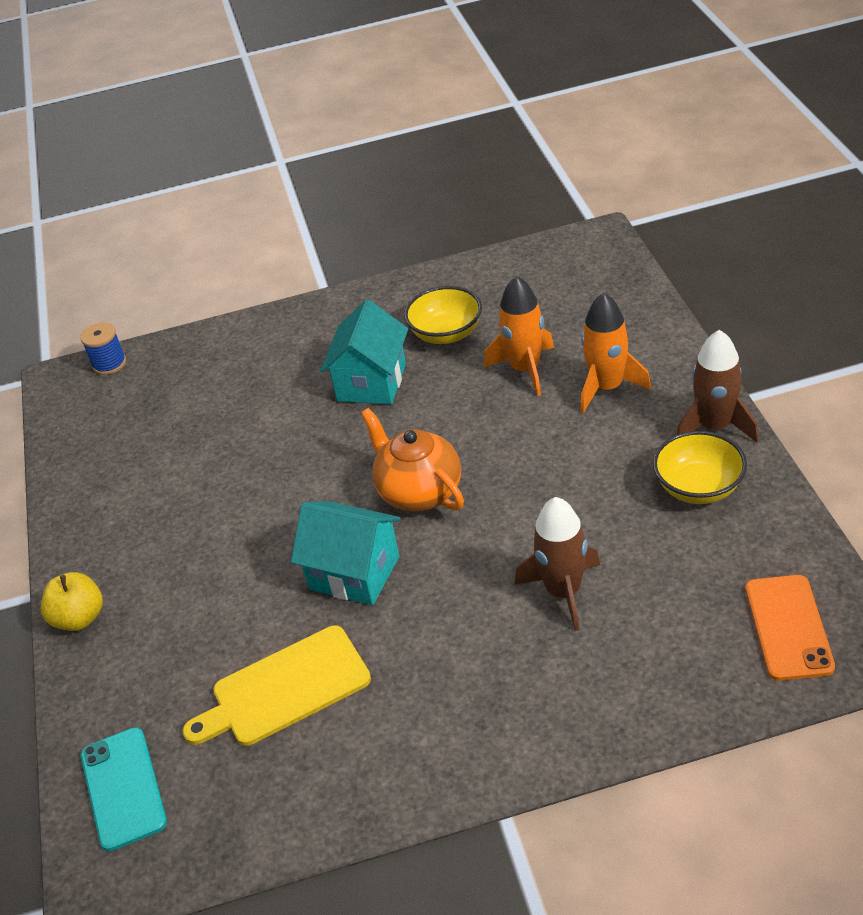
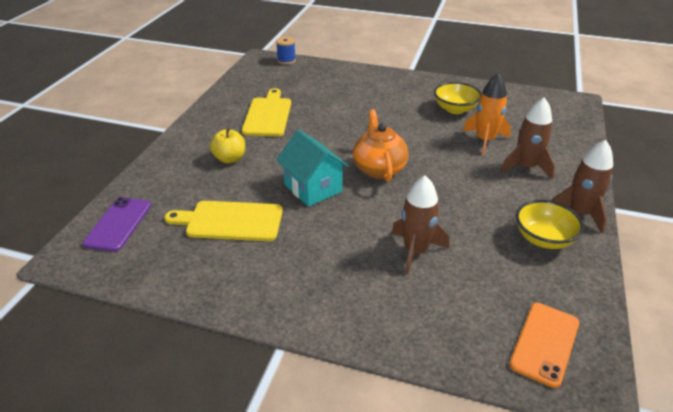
camera: 25 degrees right, 5 degrees down
yellow apple [41,572,103,631] -> yellow apple moved to [210,128,245,164]
turquoise phone [81,727,167,851] -> purple phone [82,197,151,252]
turquoise house [320,300,408,404] -> none
orange rocket [580,293,651,413] -> brown rocket [500,97,555,179]
none -> yellow cutting board [242,89,291,136]

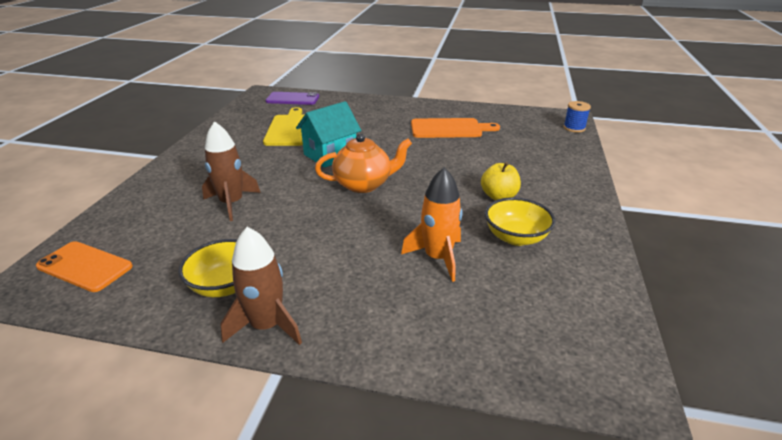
camera: 85 degrees right, 5 degrees down
yellow apple [210,128,245,164] -> yellow apple moved to [481,162,521,200]
yellow cutting board [242,89,291,136] -> orange cutting board [411,118,500,138]
brown rocket [500,97,555,179] -> none

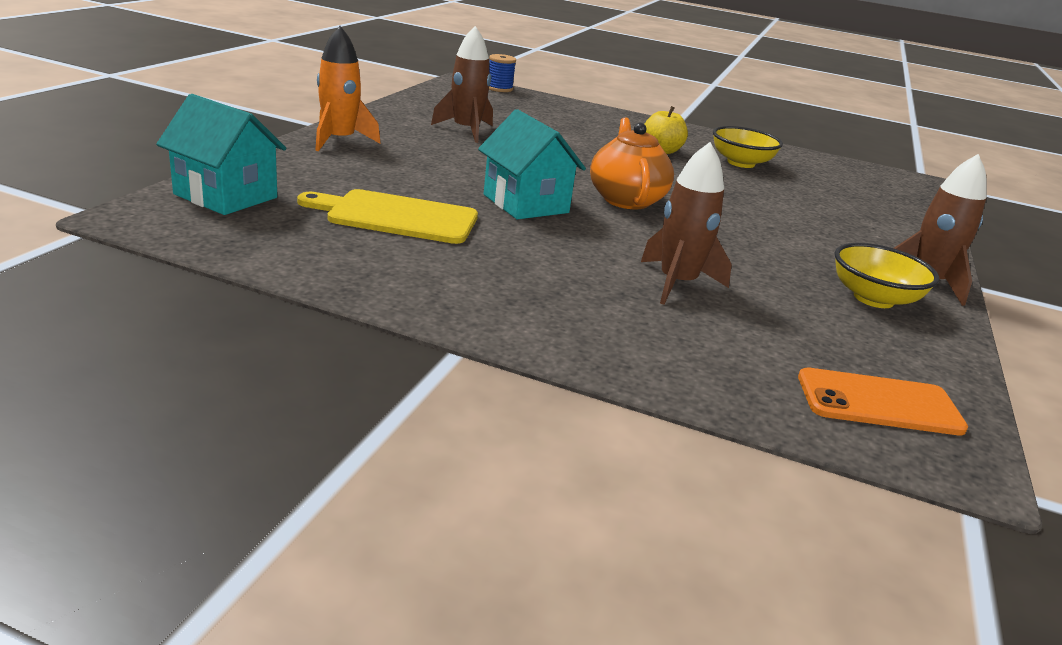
camera: 85 degrees left, 5 degrees down
orange phone [36,241,133,292] -> orange phone turned 60 degrees clockwise [798,368,968,435]
purple phone [266,92,319,105] -> turquoise house [156,94,286,215]
orange rocket [401,167,462,282] -> orange rocket moved to [315,26,381,151]
orange cutting board [411,118,500,138] -> brown rocket [431,26,493,143]

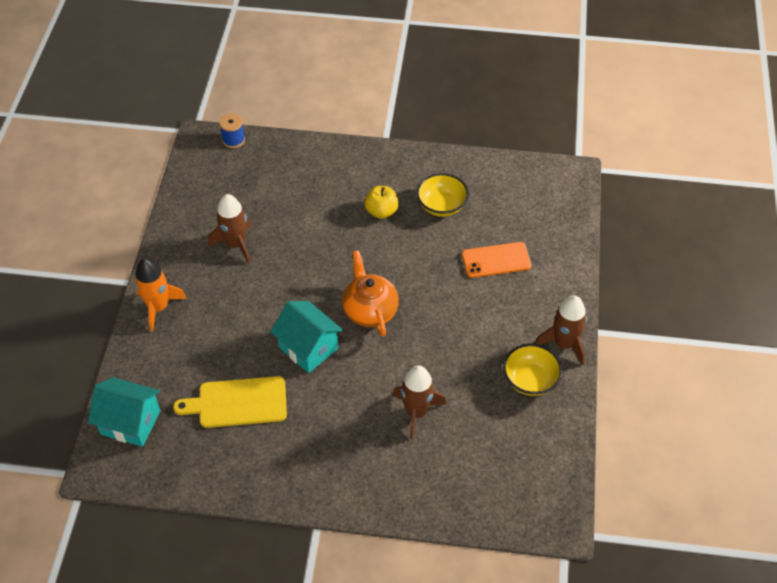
camera: 10 degrees left, 25 degrees up
orange phone [798,368,968,435] -> orange phone moved to [462,242,531,278]

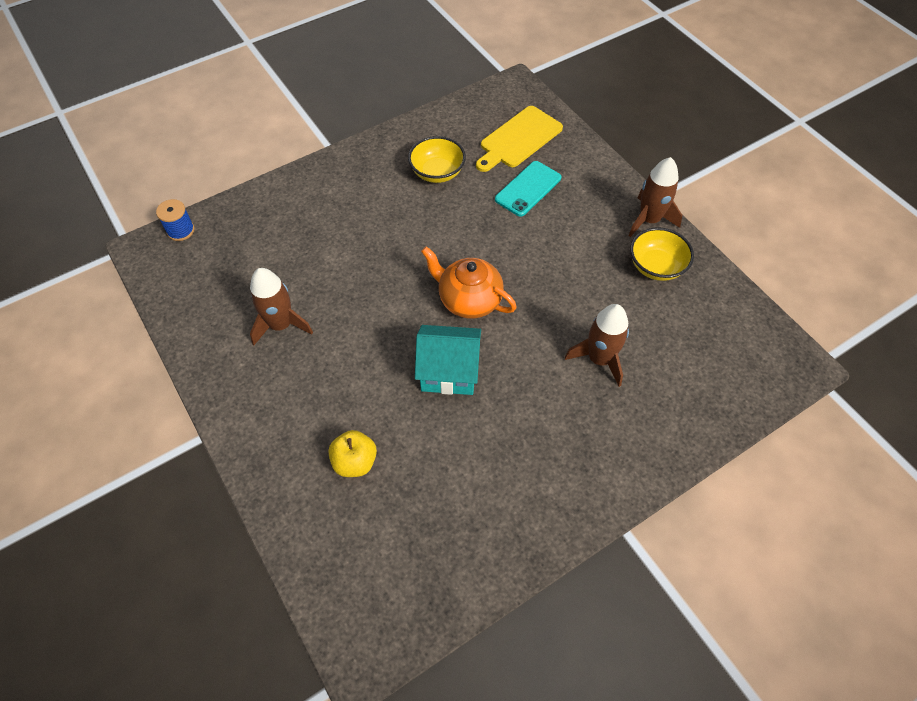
camera: 40 degrees left, 5 degrees up
turquoise house [88,377,160,447] -> none
orange rocket [135,258,187,332] -> none
yellow cutting board [173,376,287,428] -> yellow cutting board moved to [476,106,563,172]
yellow apple [365,186,399,219] -> yellow apple moved to [328,430,377,477]
orange phone [462,242,531,278] -> turquoise phone [495,161,561,217]

